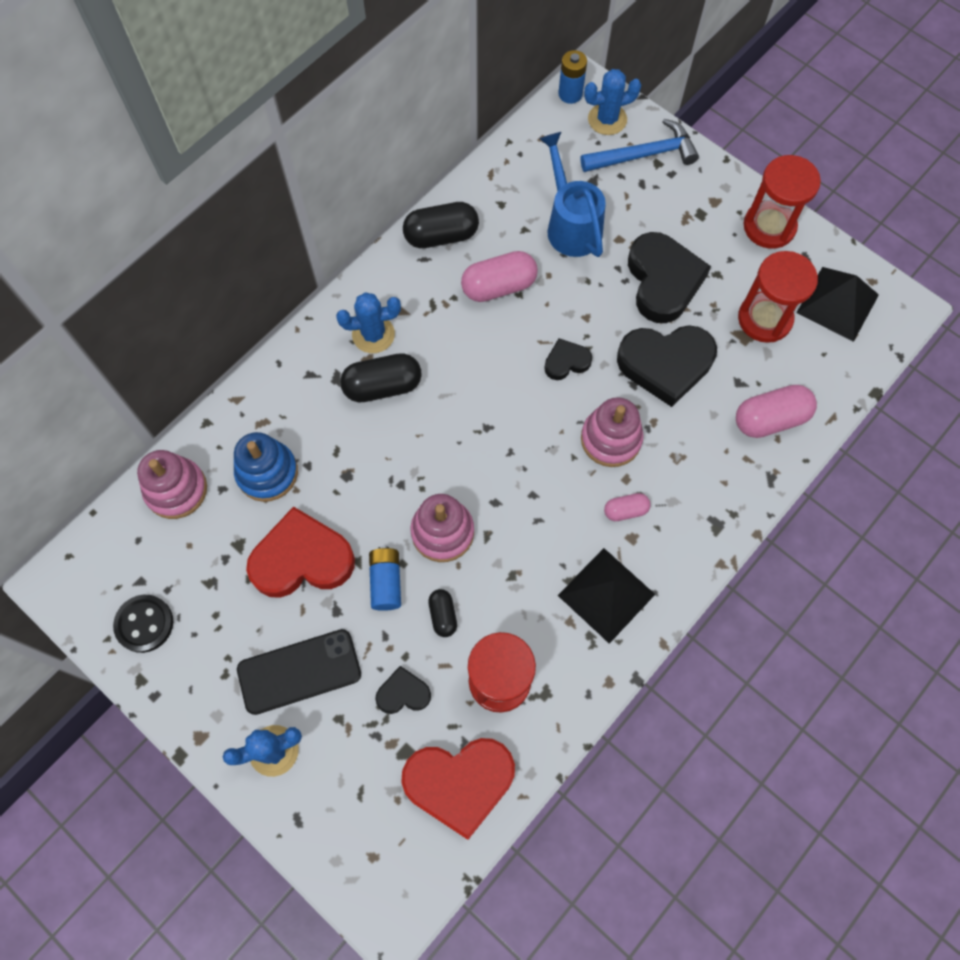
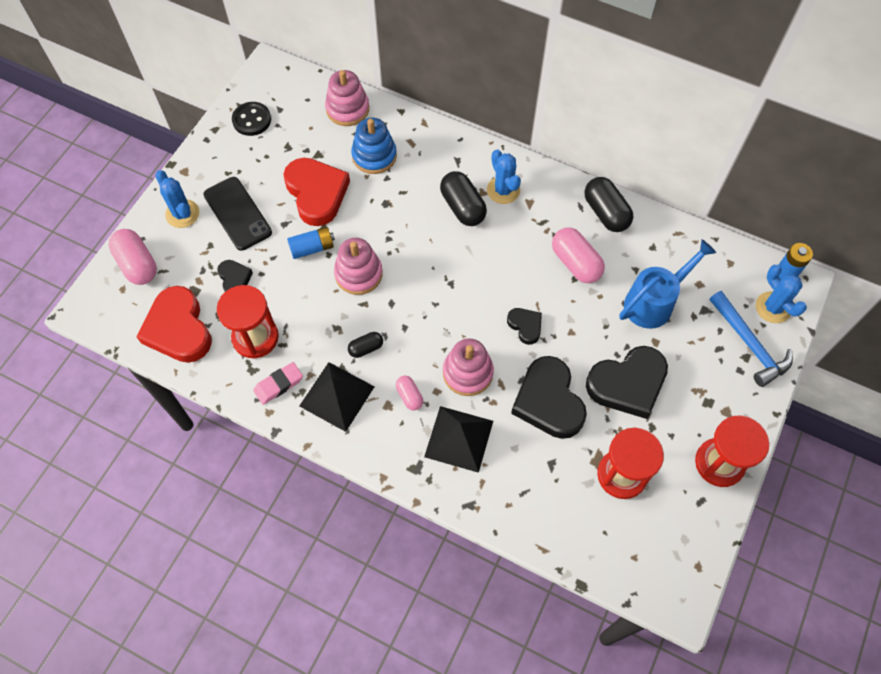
camera: 75 degrees right, 5 degrees down
black capsule [428,589,457,637] -> black capsule moved to [348,332,383,358]
pink capsule [736,385,817,438] -> pink capsule moved to [109,229,157,285]
black pyramid [796,267,879,342] -> black pyramid moved to [424,406,493,473]
none -> pink eraser [253,362,303,405]

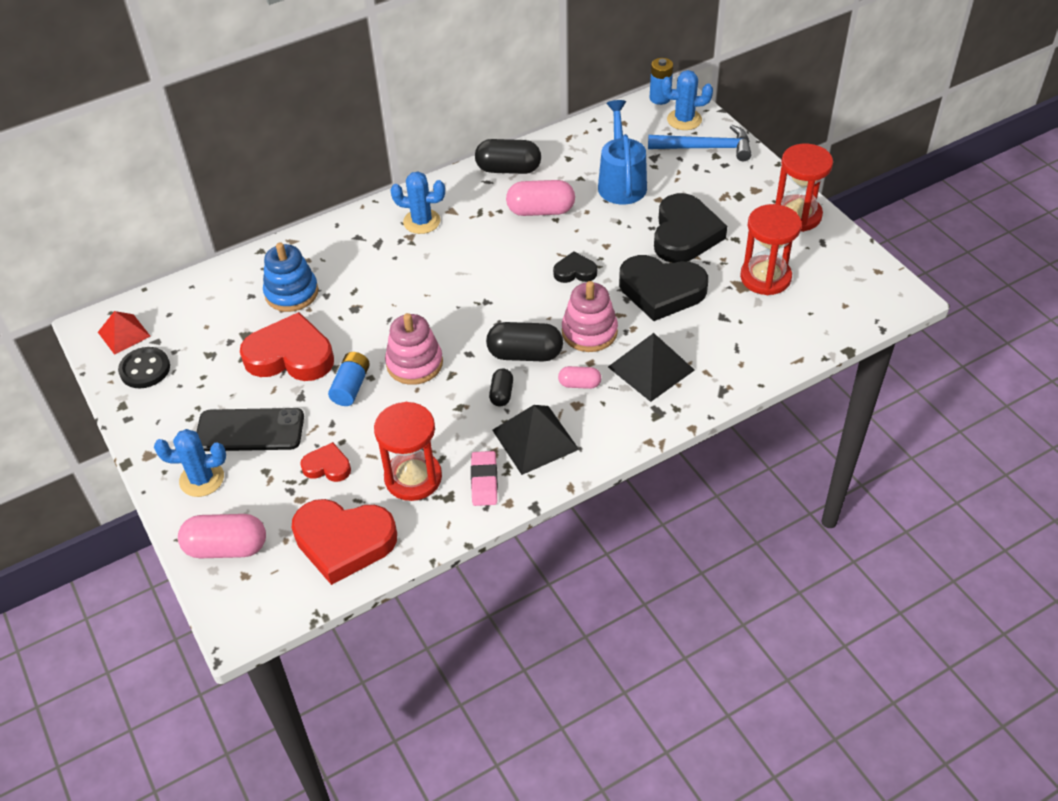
camera: 55 degrees left, 15 degrees down
black heart [217,260,253,292] -> red heart [300,442,351,482]
pink stacking toy [325,70,369,126] -> none
black capsule [440,171,487,226] -> black capsule moved to [486,322,563,361]
none -> red pyramid [98,311,150,355]

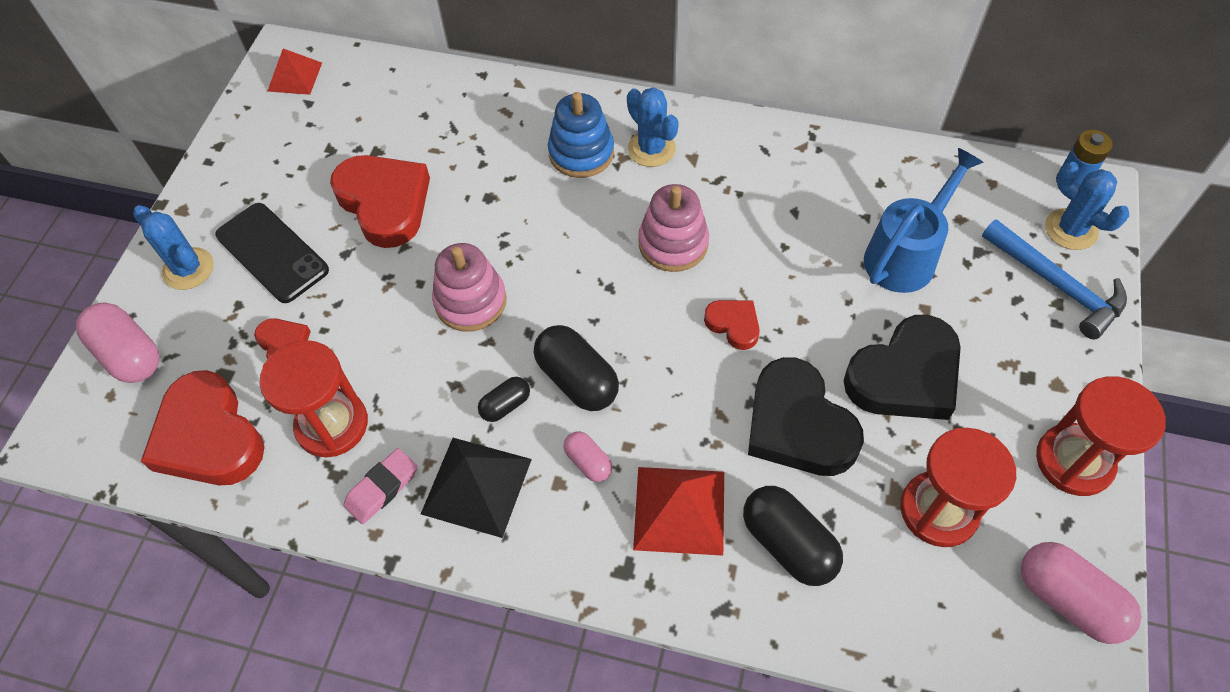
camera: 45 degrees right, 10 degrees up
black button [118,347,170,388] -> none
blue stacking toy [263,243,319,312] -> blue stacking toy moved to [548,92,614,178]
blue battery [328,352,370,406] -> none
black capsule [475,139,541,174] -> black capsule moved to [743,486,843,586]
pink capsule [506,180,575,216] -> pink capsule moved to [1021,542,1141,644]
black heart [553,252,597,283] -> red heart [704,300,760,350]
pink stacking toy [562,281,618,352] -> pink stacking toy moved to [638,184,709,272]
black pyramid [608,333,695,402] -> red pyramid [633,467,724,556]

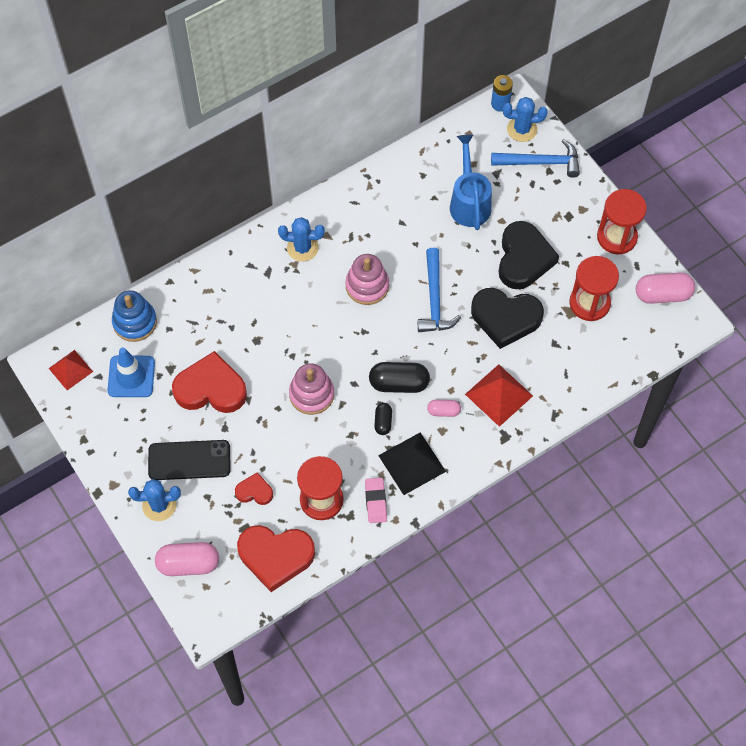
camera: 50 degrees left, 5 degrees up
blue stacking toy [548,92,614,178] -> blue stacking toy moved to [112,290,157,342]
red heart [704,300,760,350] -> blue hammer [418,248,461,332]
black capsule [743,486,843,586] -> none
none -> blue traffic cone [108,348,155,397]

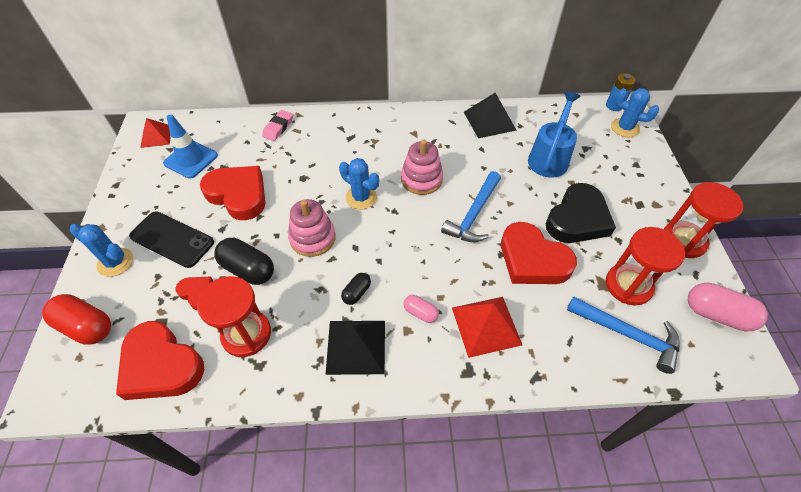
camera: 30 degrees right, 10 degrees down
blue stacking toy [112,290,157,342] -> none
pink capsule [155,542,219,576] -> red capsule [42,294,111,345]
blue cactus [278,217,325,262] -> blue cactus moved to [339,158,379,210]
pink eraser [365,478,387,523] -> pink eraser moved to [262,110,293,141]
black capsule [369,362,430,393] -> black capsule moved to [214,238,274,285]
black heart [471,288,544,349] -> red heart [501,222,577,284]
blue hammer [491,139,580,178] -> blue hammer moved to [567,297,680,374]
none -> black pyramid [464,93,517,138]

